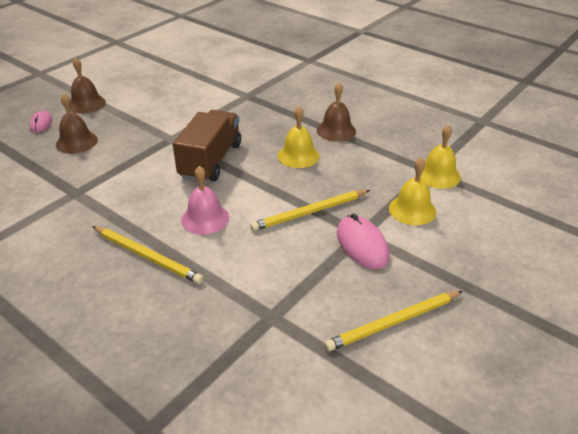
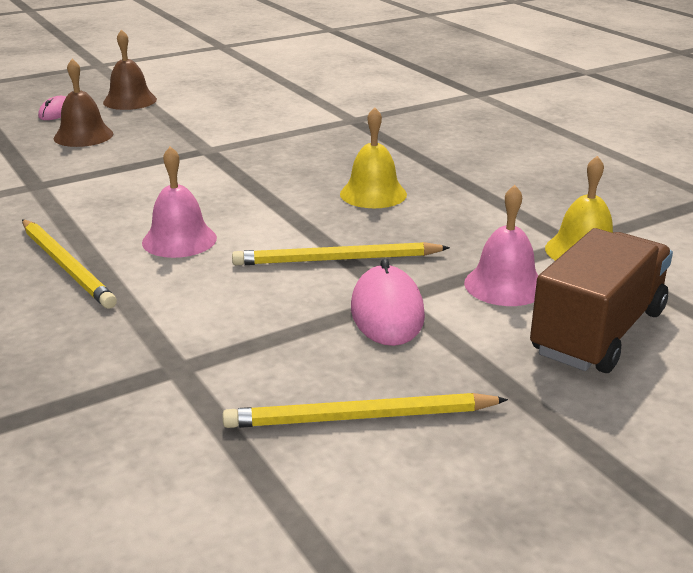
camera: 20 degrees right, 10 degrees down
brown truck [173,110,241,183] -> brown truck moved to [530,228,673,373]
brown bell [317,83,356,142] -> none
yellow bell [389,158,436,225] -> pink bell [464,185,538,306]

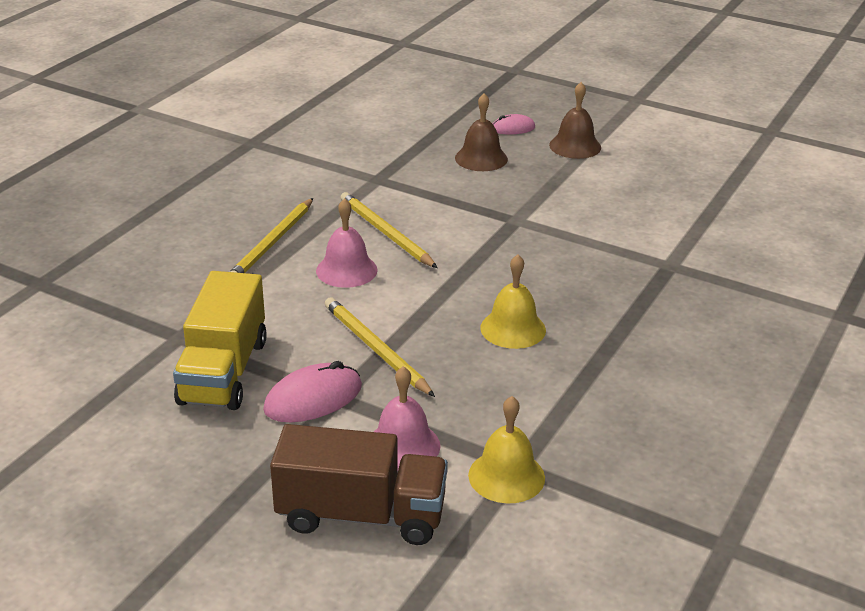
camera: 60 degrees right, 5 degrees up
yellow pencil [222,393,508,428] -> yellow pencil moved to [340,192,438,268]
none -> yellow truck [173,271,267,410]

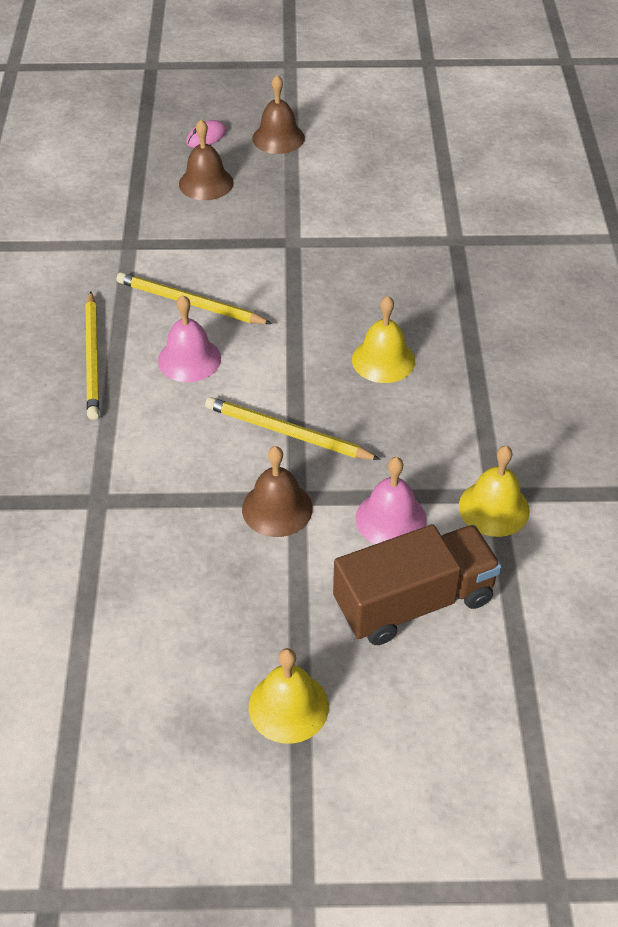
camera: 30 degrees left, 15 degrees up
yellow truck [173,271,267,410] -> none
pink mouse [263,361,362,422] -> brown bell [242,446,313,537]
none -> yellow bell [249,648,329,744]

